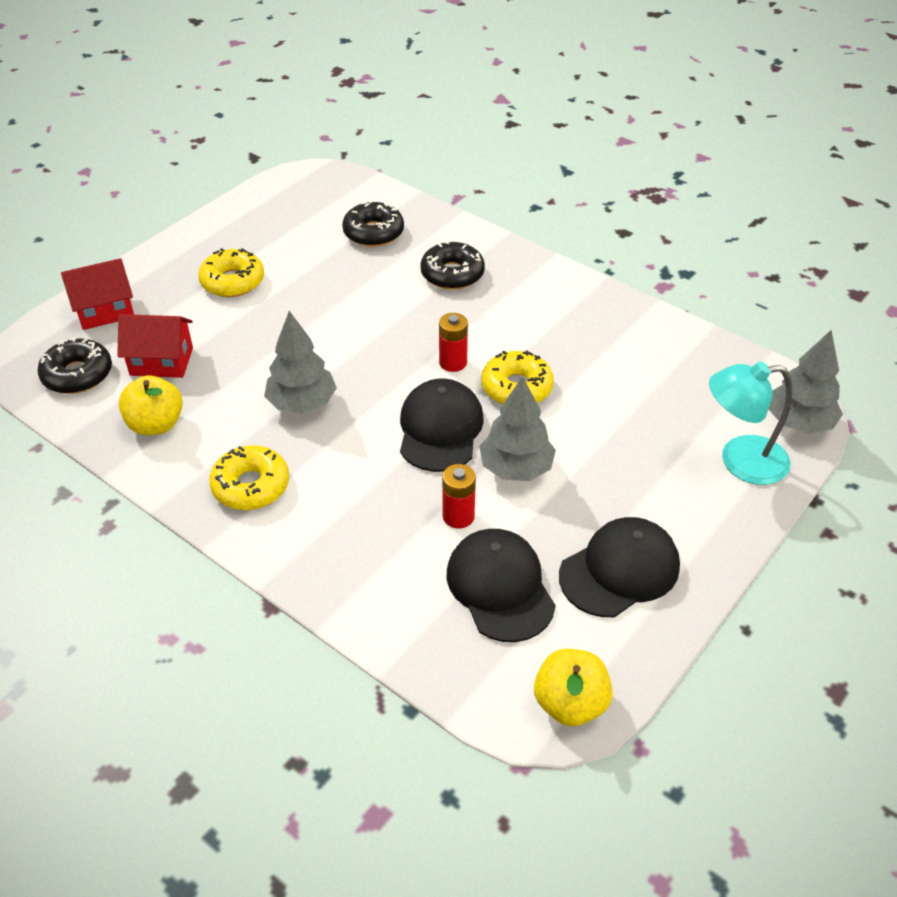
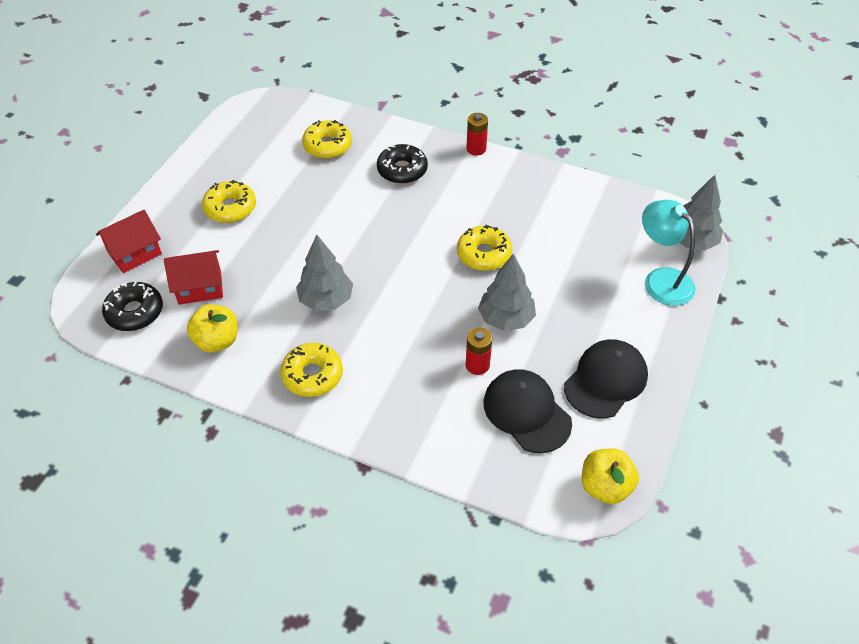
camera: 15 degrees left, 5 degrees up
black donut [342,200,404,247] -> yellow donut [302,120,352,159]
black cap [400,379,484,472] -> none
red battery [439,313,468,372] -> red battery moved to [466,113,488,156]
turquoise lamp [709,361,792,485] -> turquoise lamp turned 75 degrees clockwise [642,200,696,306]

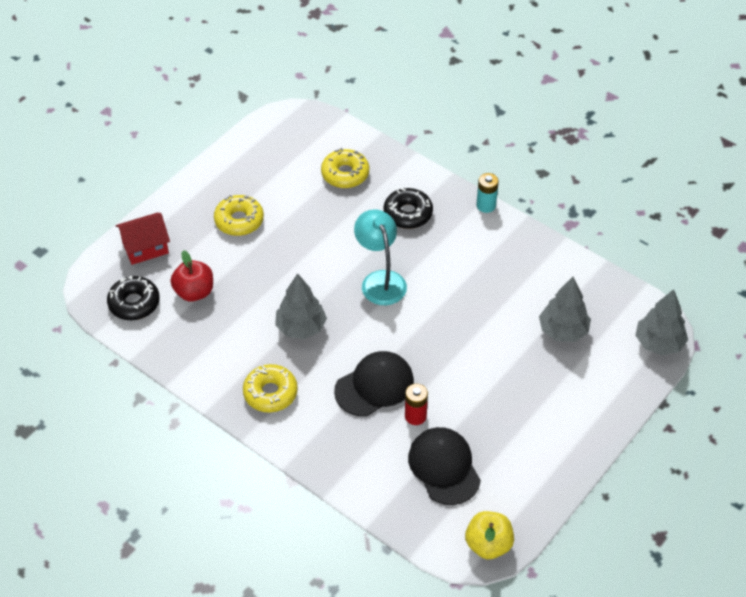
camera: 15 degrees right, 0 degrees up
red house [164,250,223,305] -> red apple [171,250,213,302]
yellow apple [187,304,237,353] -> none
yellow donut [457,225,512,271] -> none
red battery [466,113,488,156] -> turquoise battery [476,173,499,213]
grey tree [478,254,536,331] -> grey tree moved to [539,277,591,342]
black cap [564,339,648,419] -> black cap moved to [334,351,414,416]
turquoise lamp [642,200,696,306] -> turquoise lamp moved to [354,209,407,305]

